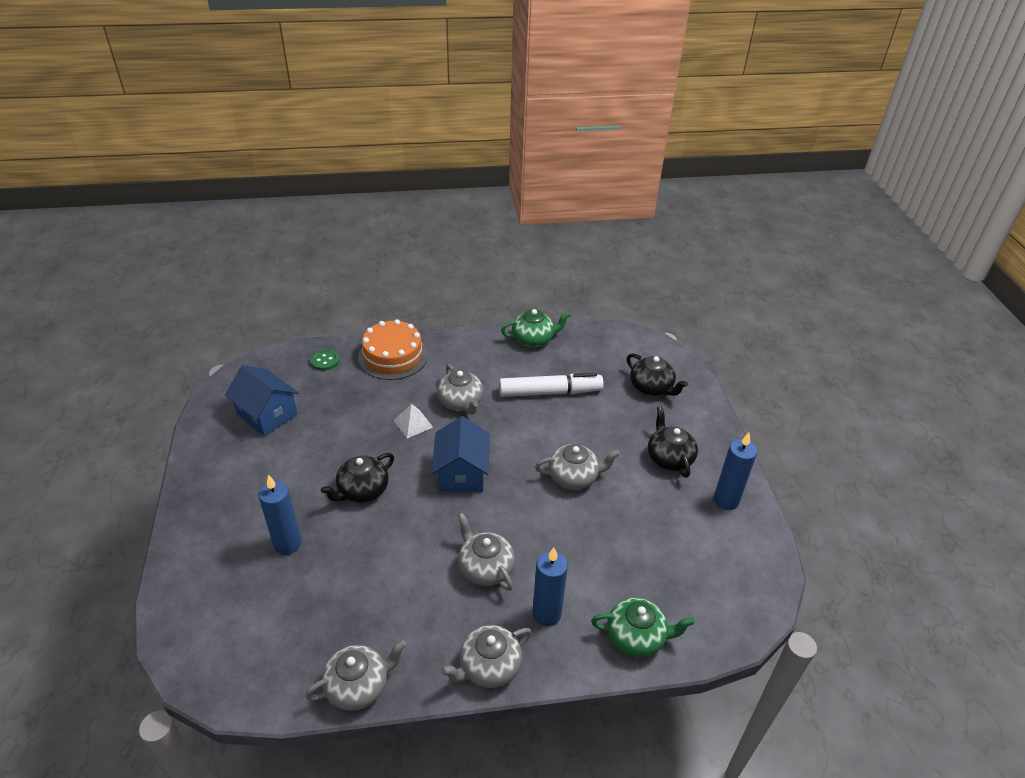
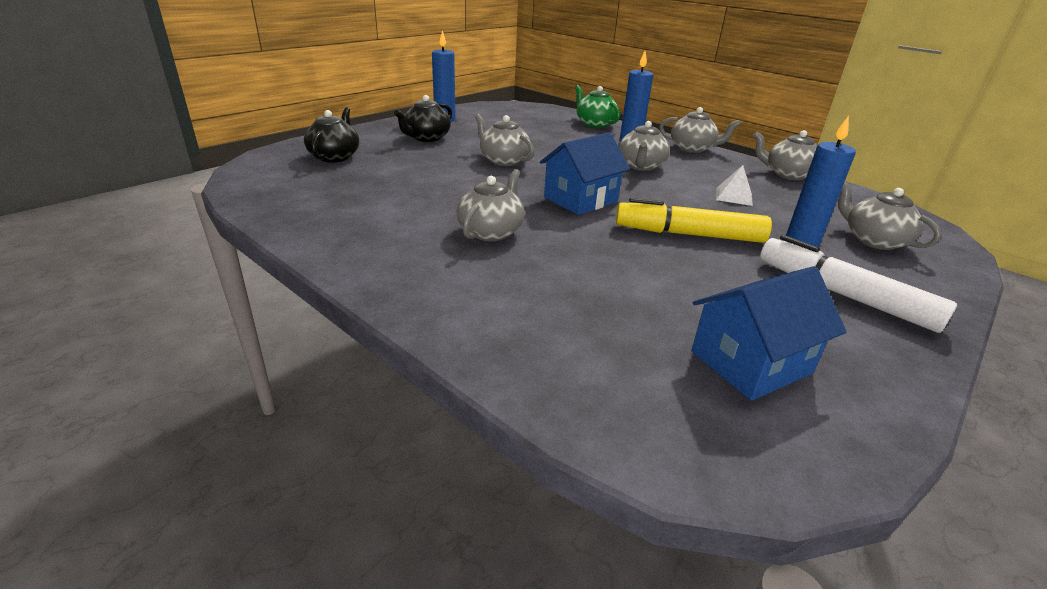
camera: 130 degrees left, 10 degrees down
blue house [225,365,299,436] -> blue house turned 60 degrees clockwise [691,266,847,401]
green button [310,349,339,371] -> none
black teapot [320,453,394,503] -> yellow marker [616,198,772,243]
orange cake [358,319,428,380] -> none
white pyramid [393,404,433,438] -> white pyramid moved to [716,165,753,206]
white marker [499,373,604,397] -> white marker moved to [760,235,957,333]
green teapot [501,309,571,347] -> none
none -> grey teapot [838,181,941,250]

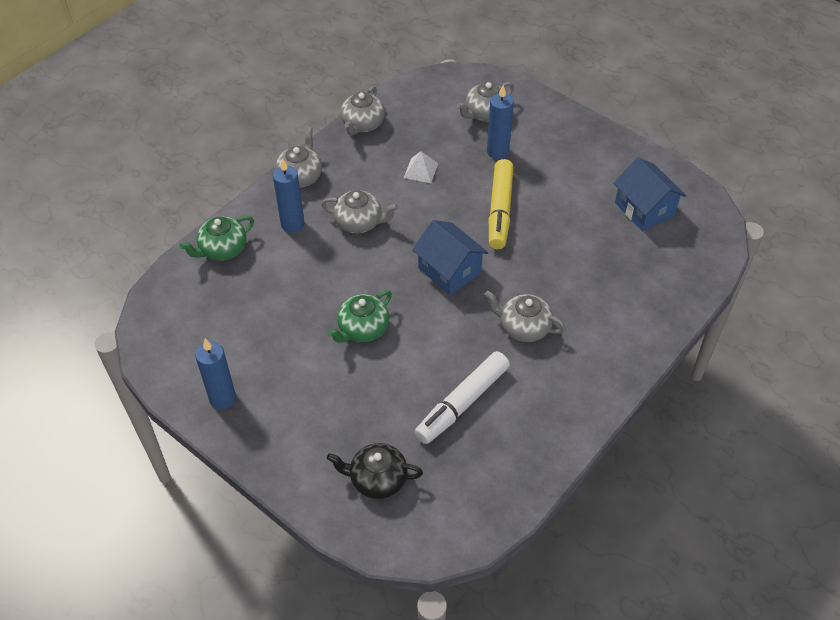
camera: 90 degrees left, 20 degrees up
black teapot [394,95,452,142] -> none
grey teapot [475,114,534,166] -> green teapot [328,290,392,343]
white marker [760,235,957,333] -> white marker moved to [415,351,510,444]

